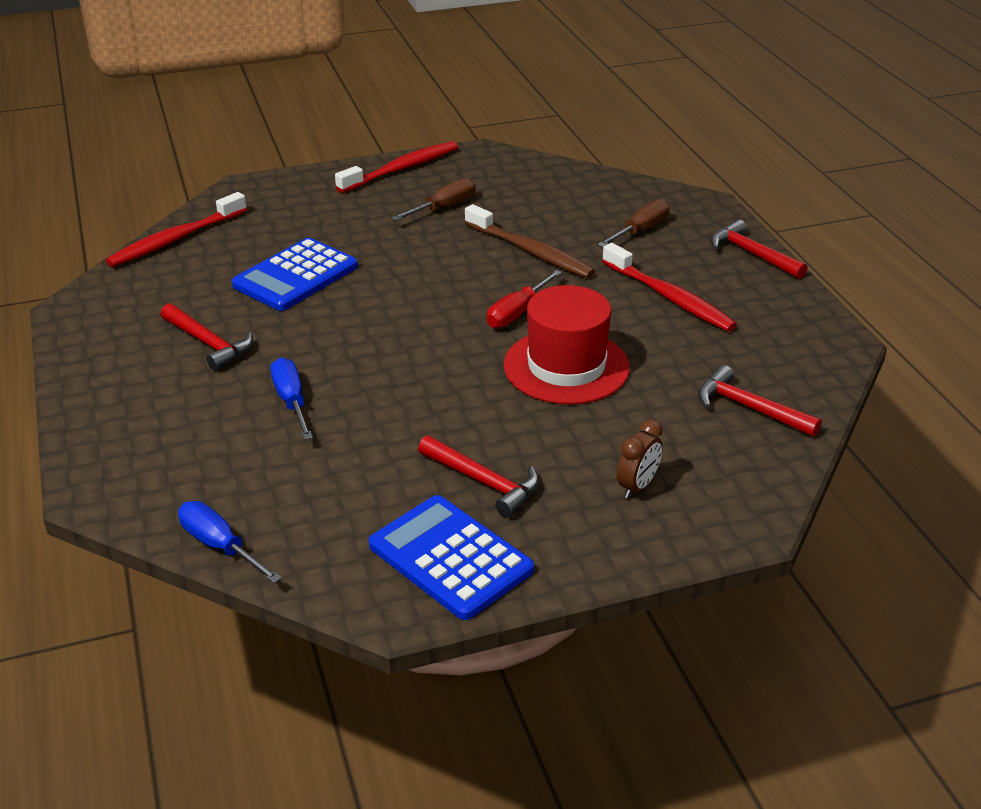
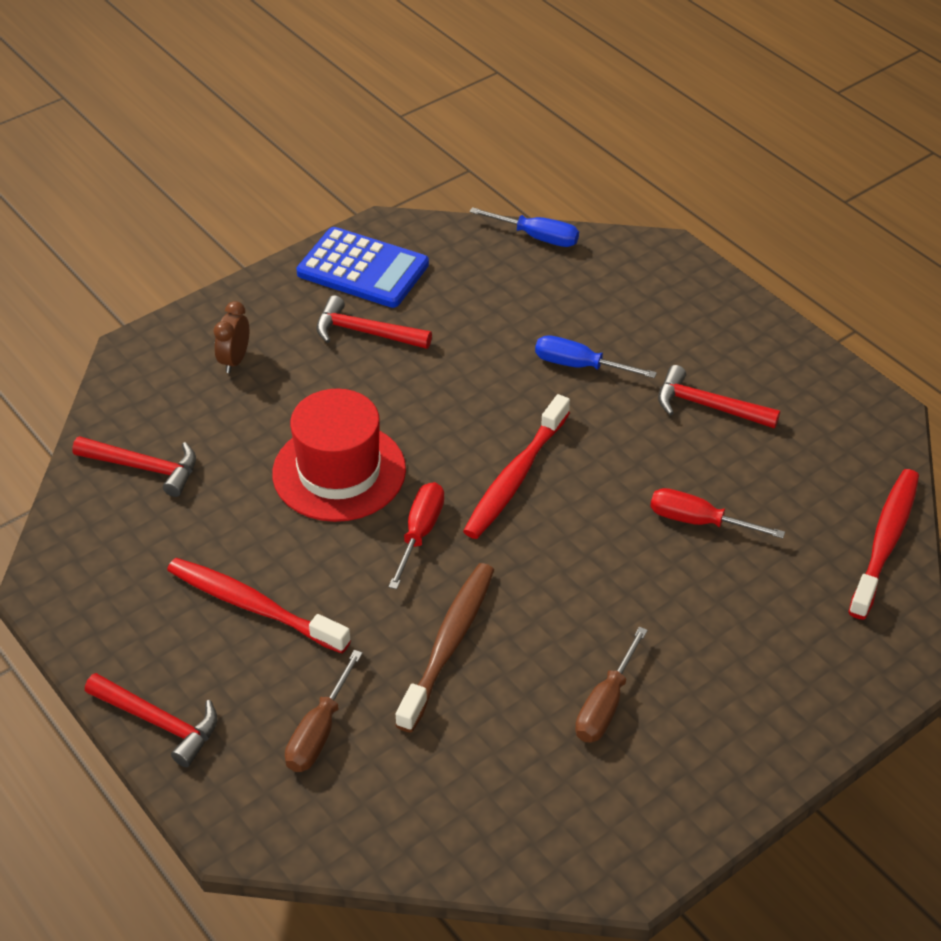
camera: 160 degrees right, 10 degrees up
blue calculator [232,238,358,311] -> red screwdriver [650,488,785,539]
blue screwdriver [270,357,313,440] -> blue screwdriver turned 150 degrees clockwise [535,335,657,378]
red toothbrush [335,141,458,193] -> red toothbrush moved to [463,394,570,539]
brown toothbrush [465,204,595,278] -> brown toothbrush turned 90 degrees clockwise [395,563,494,732]

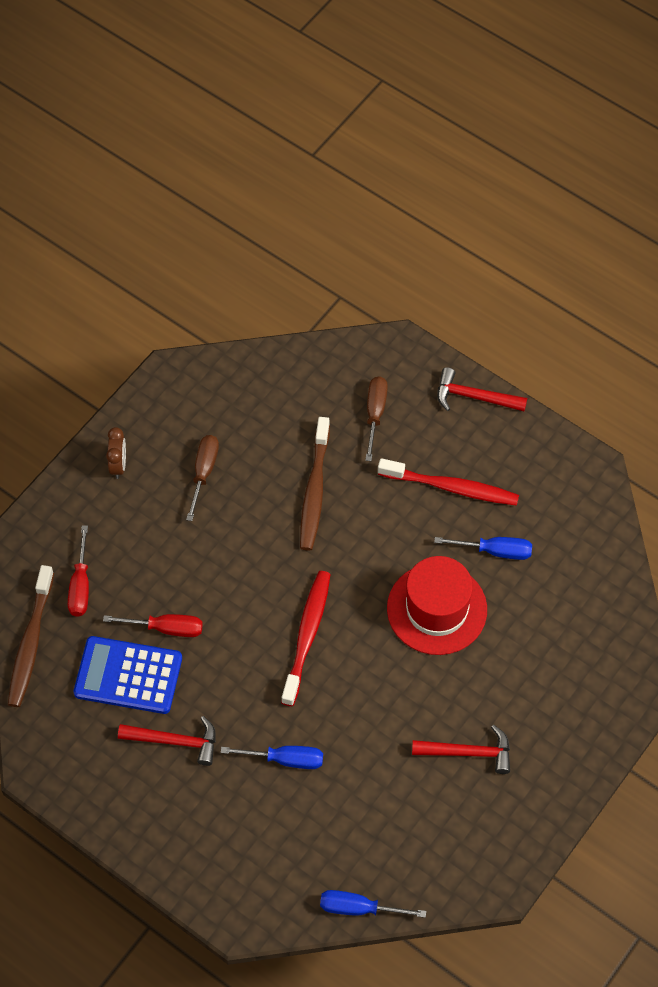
camera: 165 degrees right, 15 degrees up
red hammer [72,436,196,497] -> none
brown clock [214,301,249,373] -> brown clock moved to [106,427,126,479]
blue calculator [296,227,429,308] -> blue calculator moved to [74,636,182,714]
red screwdriver [388,482,444,589] -> red screwdriver moved to [68,525,89,617]
red toothbrush [849,469,919,620] -> brown toothbrush [8,565,54,707]
none -> blue screwdriver [434,537,532,560]

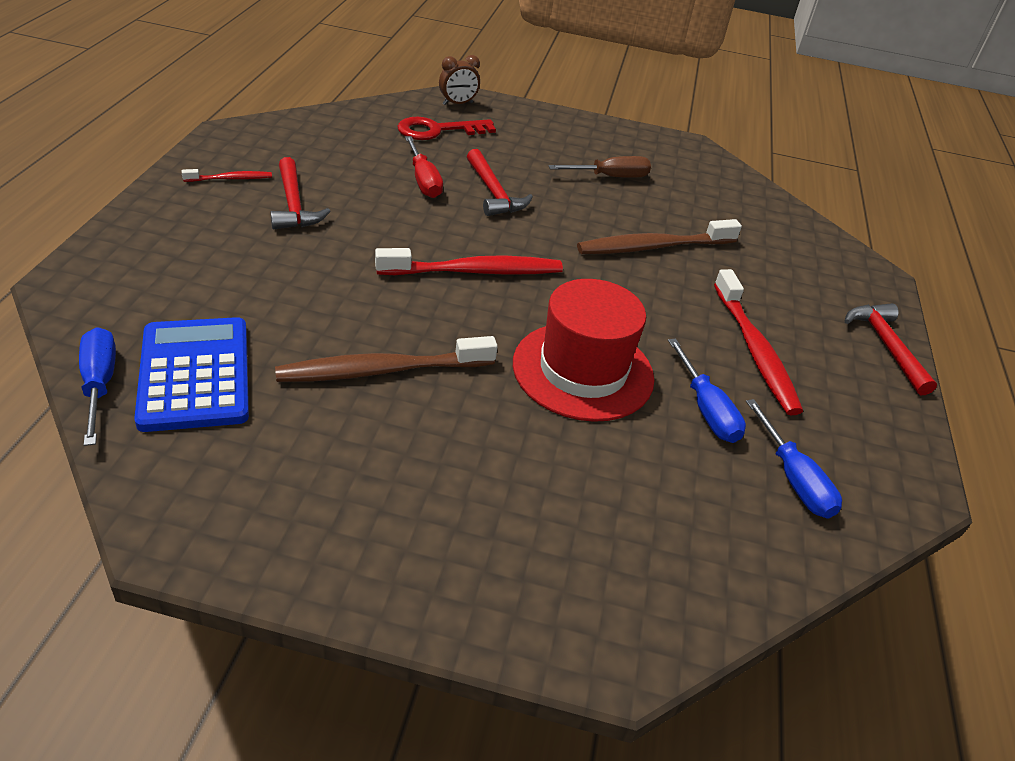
camera: 60 degrees right, 20 degrees down
brown toothbrush [8,565,54,707] -> brown toothbrush moved to [275,336,498,382]
red screwdriver [68,525,89,617] -> red key [397,117,496,140]
blue calculator [74,636,182,714] -> blue calculator moved to [134,317,249,432]
brown clock [106,427,126,479] -> brown clock moved to [439,55,480,105]
blue screwdriver [221,746,323,769] -> blue screwdriver moved to [746,399,842,519]
brown screwdriver [365,376,388,461] -> none
red hammer [412,725,510,774] -> red hammer moved to [467,149,533,216]
none -> red toothbrush [182,169,272,182]

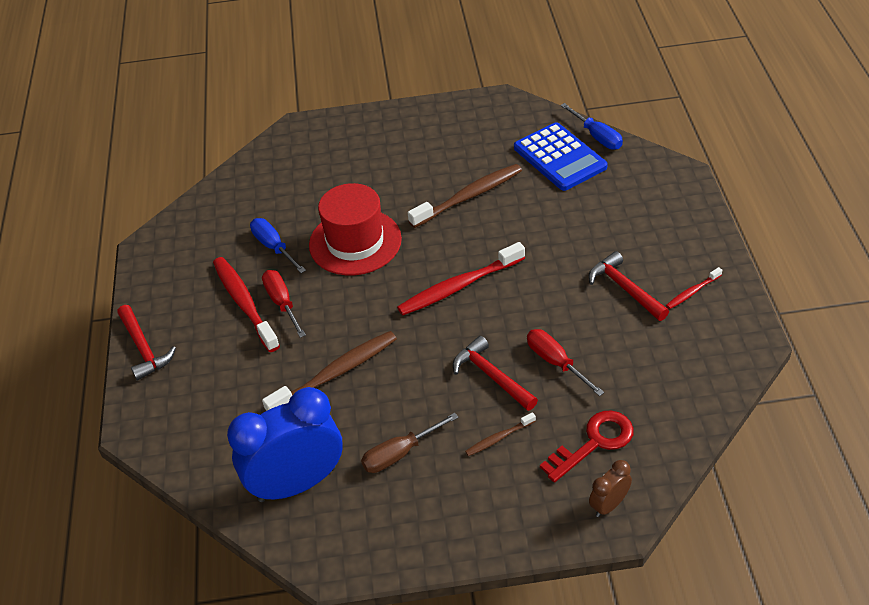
camera: 170 degrees right, 5 degrees up
blue screwdriver [746,399,842,519] -> none
none -> blue clock [227,387,343,502]
none -> red screwdriver [262,270,306,338]
none -> brown toothbrush [465,412,536,456]

